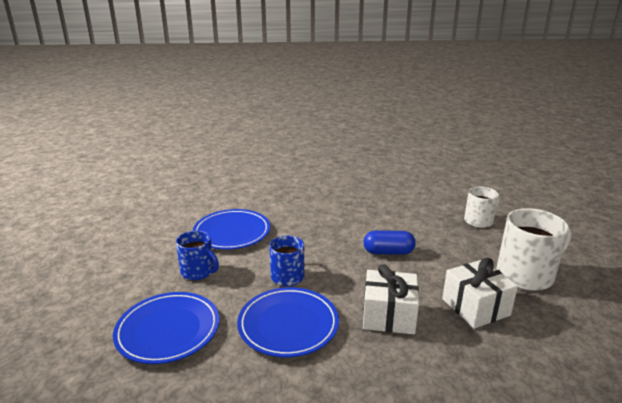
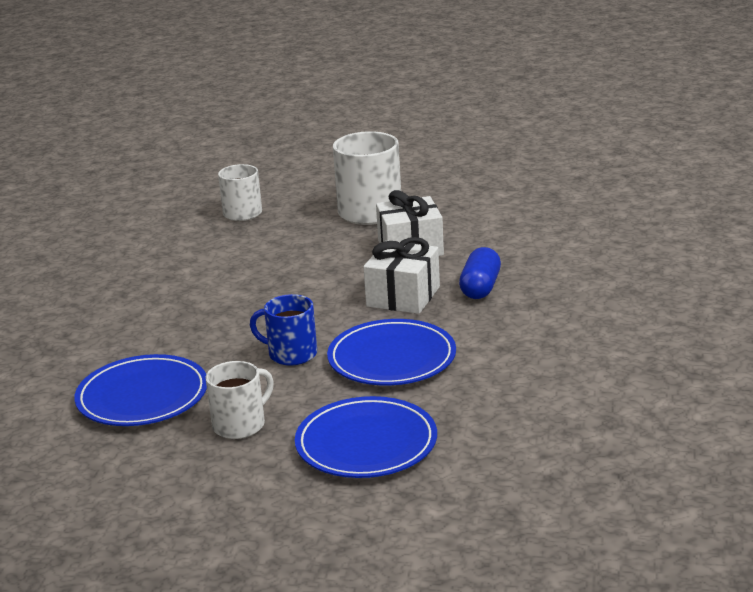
camera: 75 degrees left, 0 degrees up
blue mug [176,231,219,280] -> white mug [205,361,274,439]
blue capsule [363,230,416,255] -> blue capsule moved to [459,247,501,299]

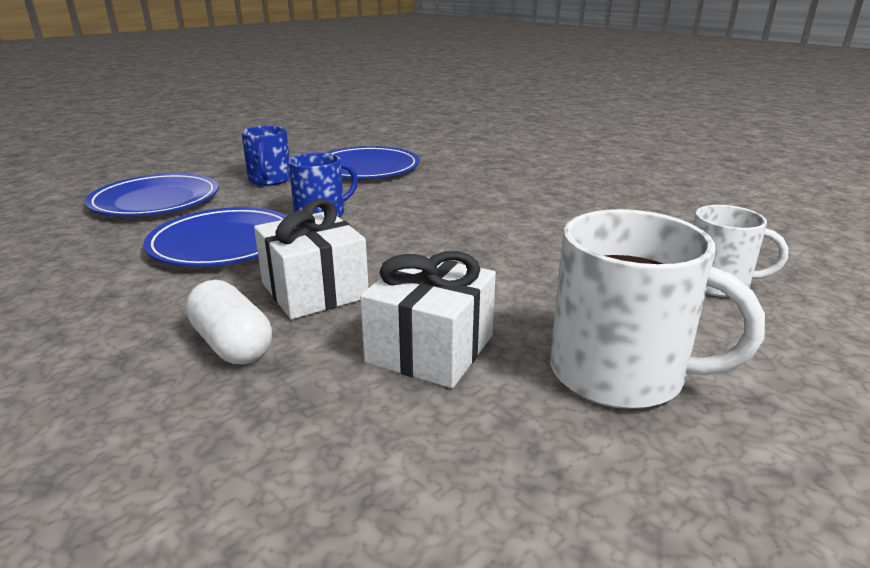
camera: 125 degrees right, 0 degrees up
white mug [205,361,274,439] -> blue mug [241,126,290,186]
blue capsule [459,247,501,299] -> white capsule [185,280,272,364]

